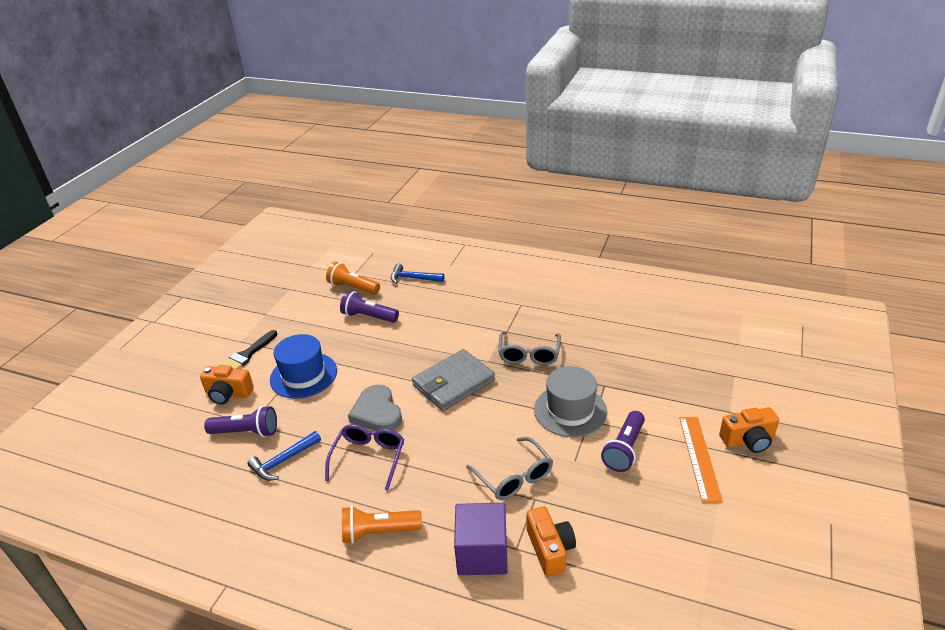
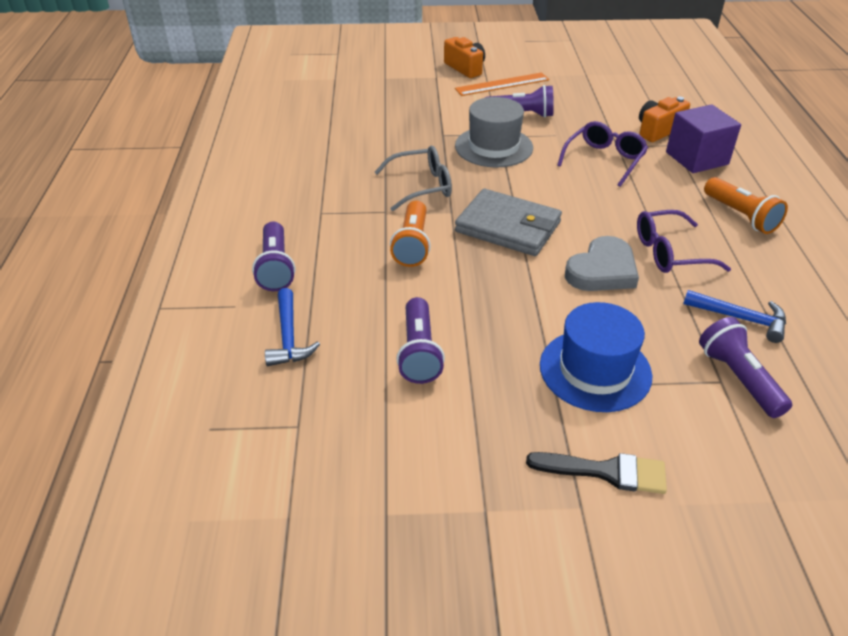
camera: 115 degrees left, 5 degrees up
orange camera [200,365,254,404] -> none
orange flashlight [326,262,380,295] -> orange flashlight moved to [390,201,431,267]
grey glasses [466,437,553,500] -> purple glasses [557,121,648,187]
none -> purple flashlight [252,222,295,291]

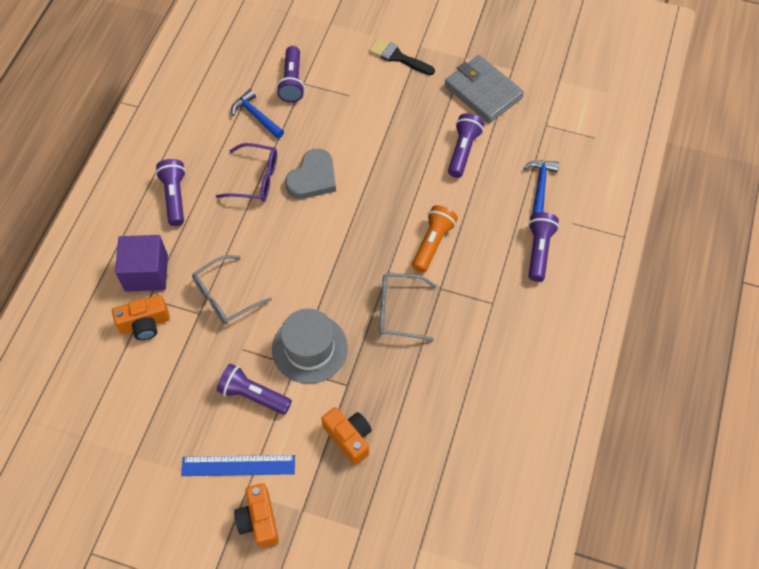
camera: 160 degrees left, 20 degrees up
orange ruler [455,72,549,96] -> blue ruler [181,455,295,476]
grey wallet [455,189,562,256] -> grey wallet moved to [445,55,524,123]
blue hat [540,302,653,412] -> none
purple glasses [557,121,648,187] -> grey glasses [192,255,272,324]
grey heart [565,236,639,291] -> grey heart turned 150 degrees clockwise [285,149,336,199]
orange flashlight [704,177,788,234] -> purple flashlight [156,159,186,226]
none -> orange camera [321,407,372,465]

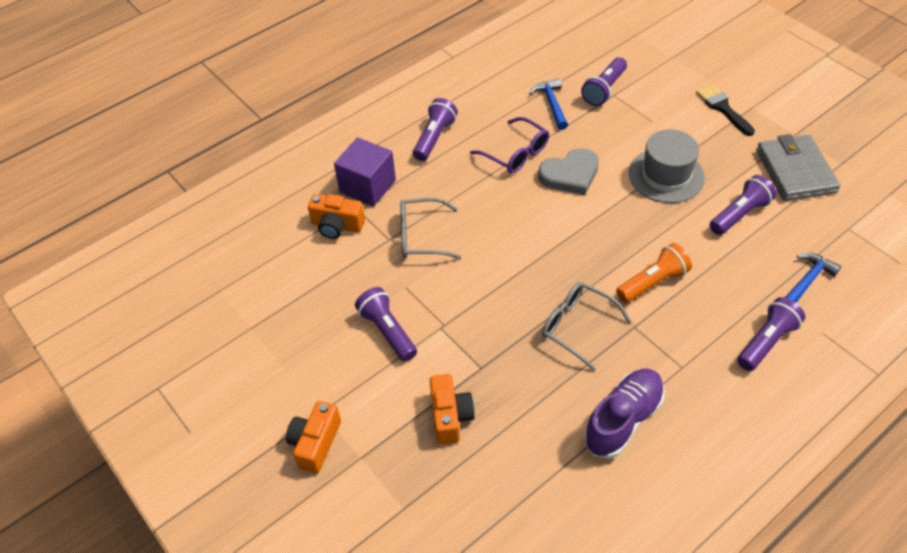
camera: 35 degrees right, 10 degrees down
blue ruler [181,455,295,476] -> none
grey hat [272,309,348,384] -> grey hat moved to [629,129,705,203]
none -> purple shoe [584,369,665,459]

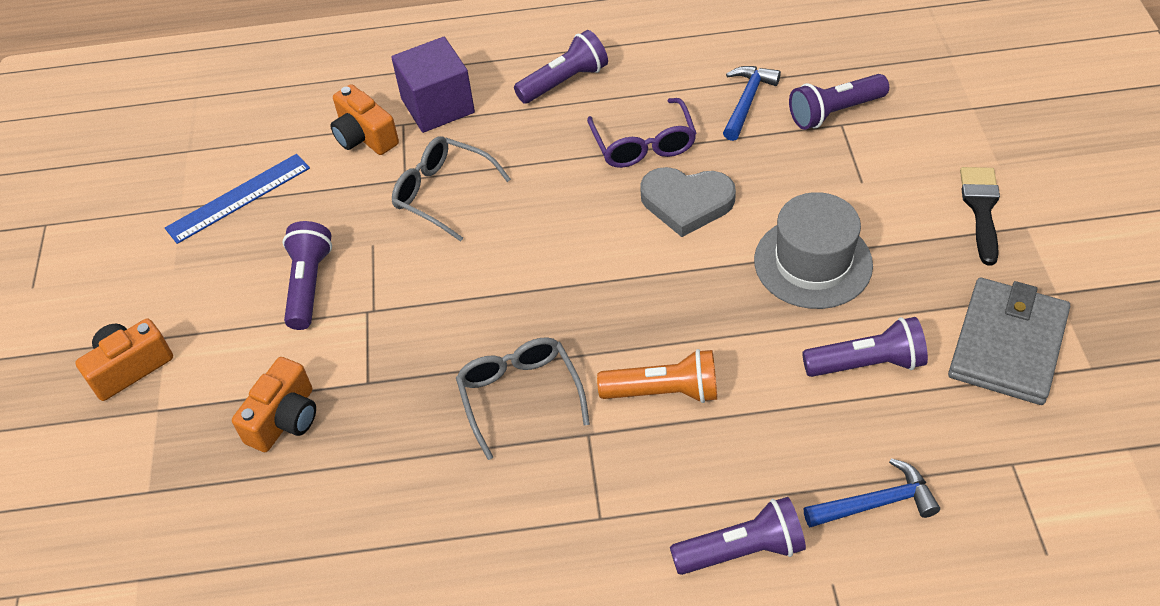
camera: 35 degrees right, 0 degrees up
purple shoe [584,369,665,459] -> none
none -> blue ruler [165,154,310,244]

